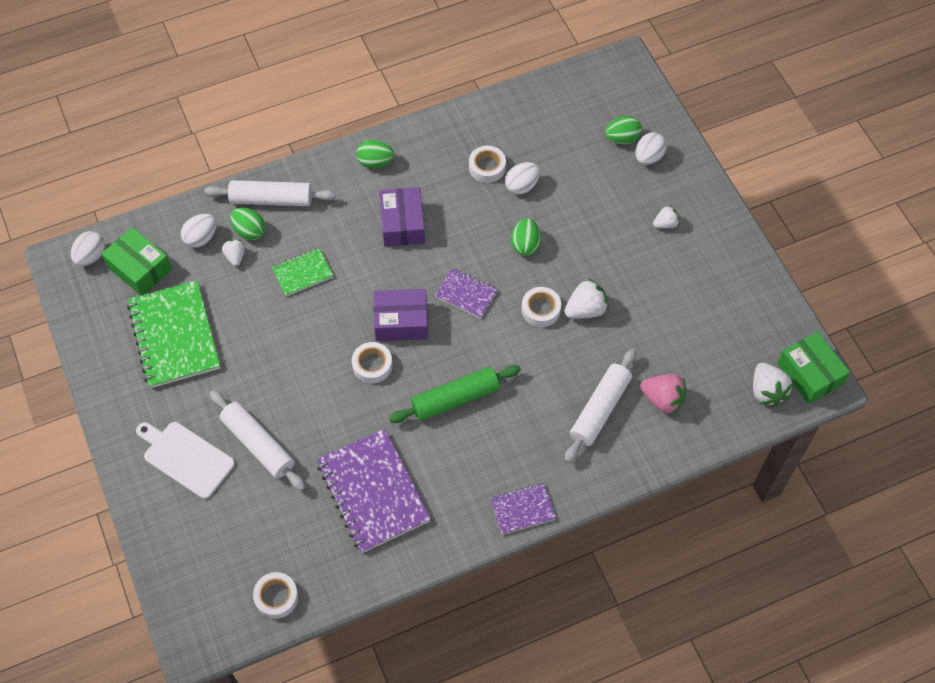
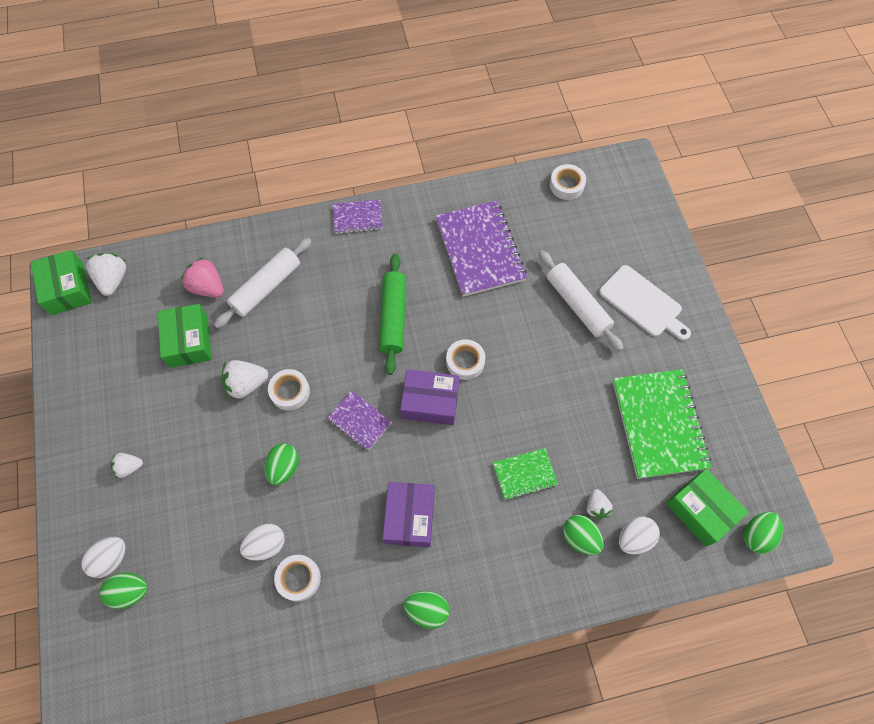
camera: 170 degrees left, 5 degrees up
white egg [71,231,105,266] -> green egg [744,512,783,554]
white rolling pin [204,180,336,206] -> none
green rolling pin [389,365,521,423] -> green rolling pin turned 75 degrees counterclockwise [379,254,406,375]
none -> green box [158,304,212,368]

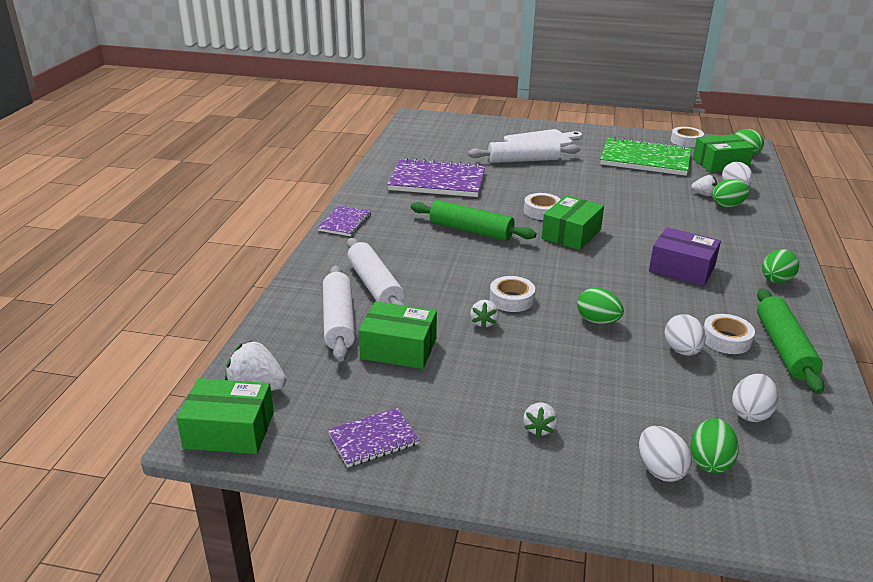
camera: 65 degrees left, 35 degrees down
pink strawberry [181,257,224,298] -> white rolling pin [323,265,355,362]
white strawberry [221,360,268,399] -> white strawberry [470,300,499,329], size x0.62
purple notebook [327,390,392,451] -> purple notebook moved to [328,408,419,468]
purple box [400,369,460,425] -> green box [541,195,604,250]
green notebook [493,448,558,500] -> none
white tape [550,164,586,200] -> white tape moved to [671,127,704,147]
none -> white egg [732,374,778,422]
none -> green rolling pin [757,288,824,394]

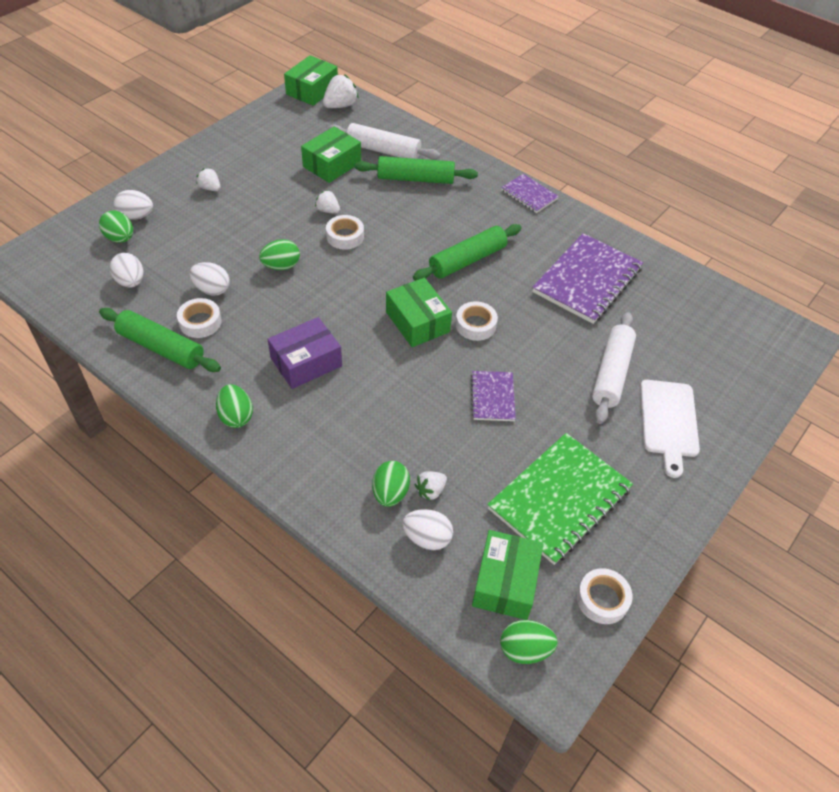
camera: 115 degrees right, 20 degrees up
purple notebook [328,408,419,468] -> purple notebook moved to [471,371,516,421]
white rolling pin [347,238,405,306] -> green rolling pin [355,156,478,184]

